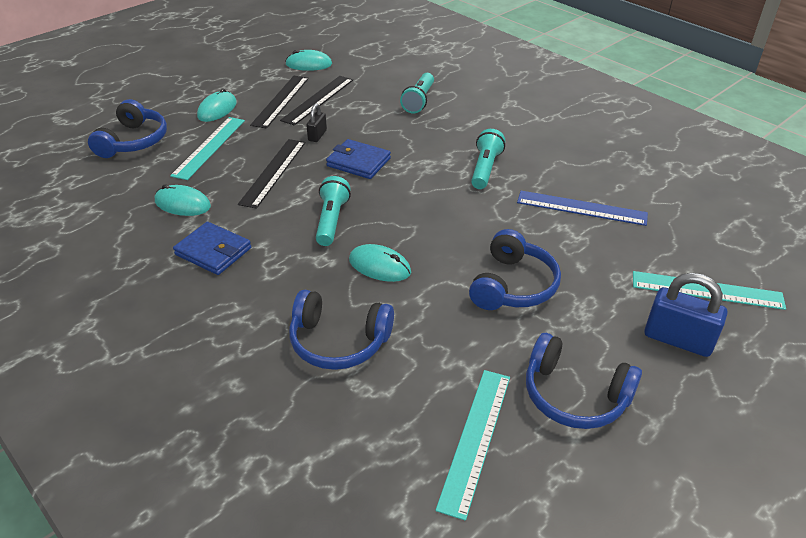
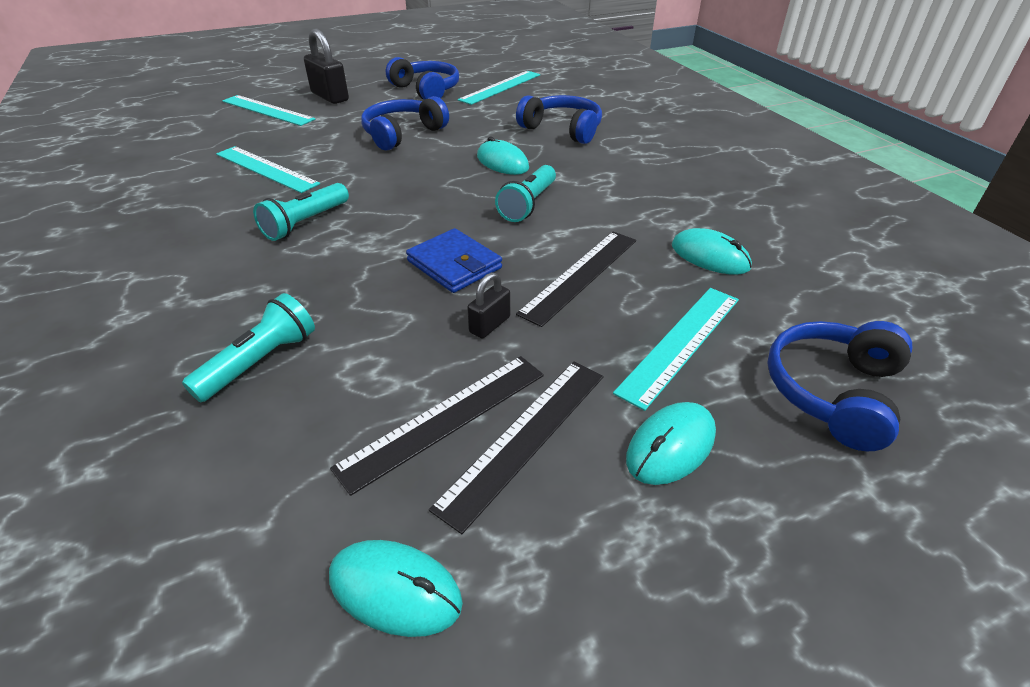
camera: 160 degrees left, 0 degrees up
blue wallet [173,222,251,275] -> none
blue ruler [517,191,648,226] -> turquoise ruler [216,146,320,193]
blue padlock [644,273,727,357] -> black padlock [304,29,349,104]

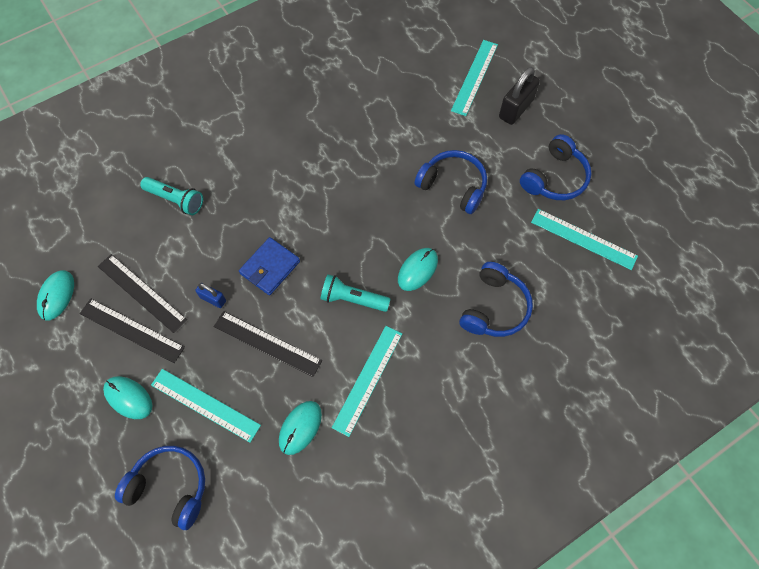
camera: 80 degrees right, 25 degrees up
turquoise ruler [216,146,320,193] -> turquoise ruler moved to [332,326,402,437]
turquoise flashlight [253,183,349,241] -> none
black padlock [467,272,510,339] -> blue padlock [195,283,226,308]

